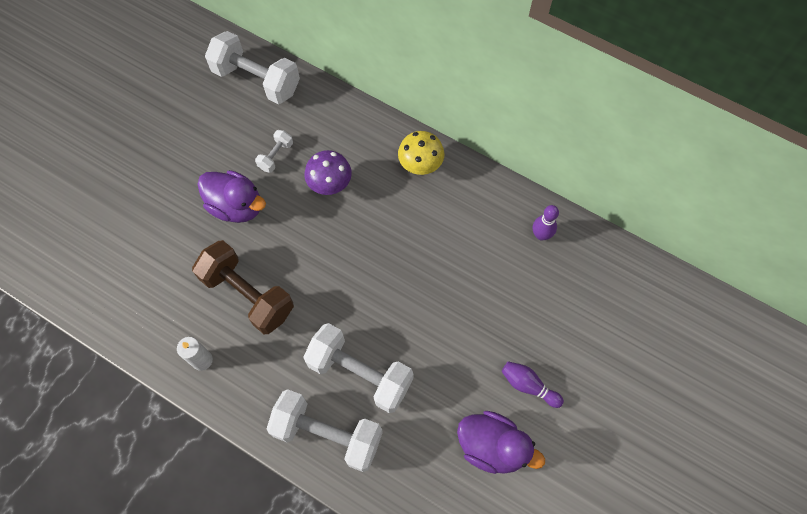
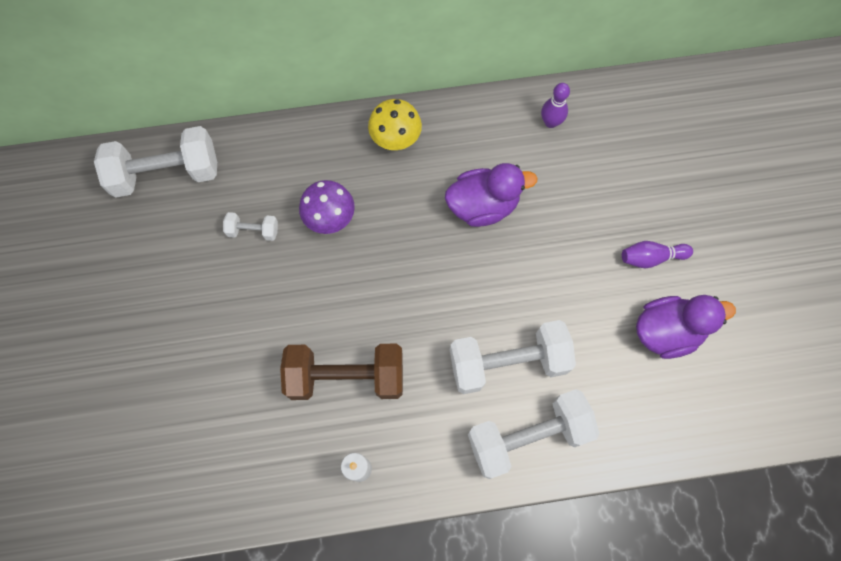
camera: 40 degrees left, 5 degrees up
purple duck [198,170,266,223] -> purple duck moved to [445,163,538,227]
white dumbbell [255,130,293,173] -> white dumbbell turned 75 degrees counterclockwise [223,212,278,241]

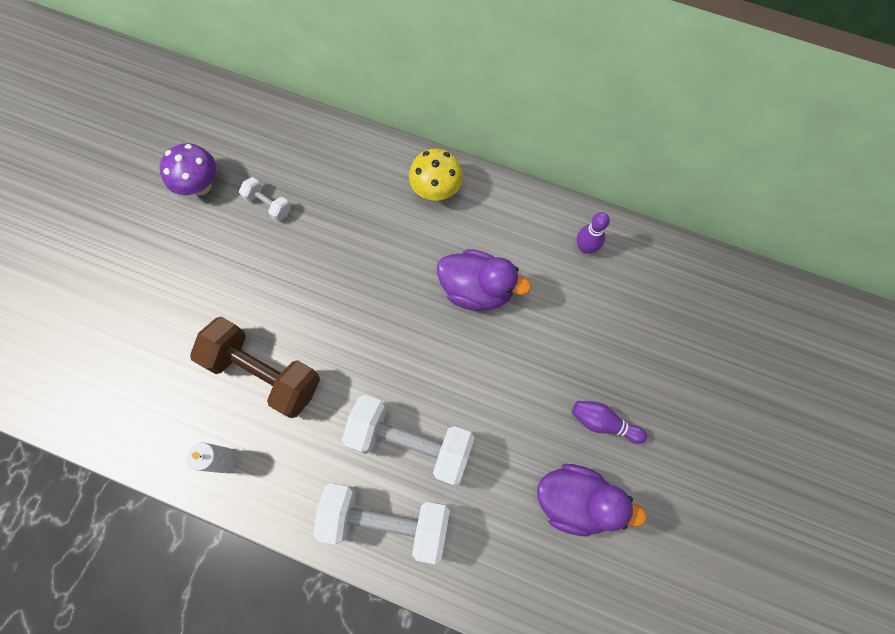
camera: 30 degrees right, 0 degrees up
white dumbbell [94,126,217,198] -> none
purple mushroom [299,180,355,234] -> purple mushroom moved to [159,143,216,195]

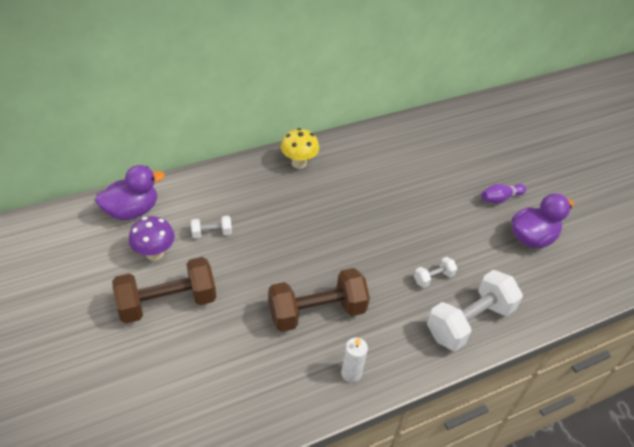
camera: 50 degrees left, 25 degrees down
white dumbbell [342,395,474,485] -> white dumbbell [414,257,457,288], size x0.46
purple duck [437,249,531,311] -> purple duck moved to [95,165,165,220]
purple bowling pin [577,212,610,254] -> none
none -> brown dumbbell [112,257,216,323]

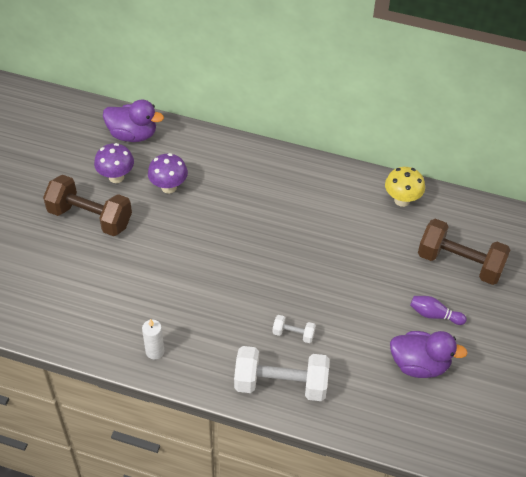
camera: 45 degrees right, 5 degrees up
white dumbbell [191,216,232,239] -> purple mushroom [148,153,188,194]
brown dumbbell [268,268,370,332] -> brown dumbbell moved to [418,219,510,285]
yellow mushroom [281,128,319,169] -> yellow mushroom moved to [385,167,425,207]

